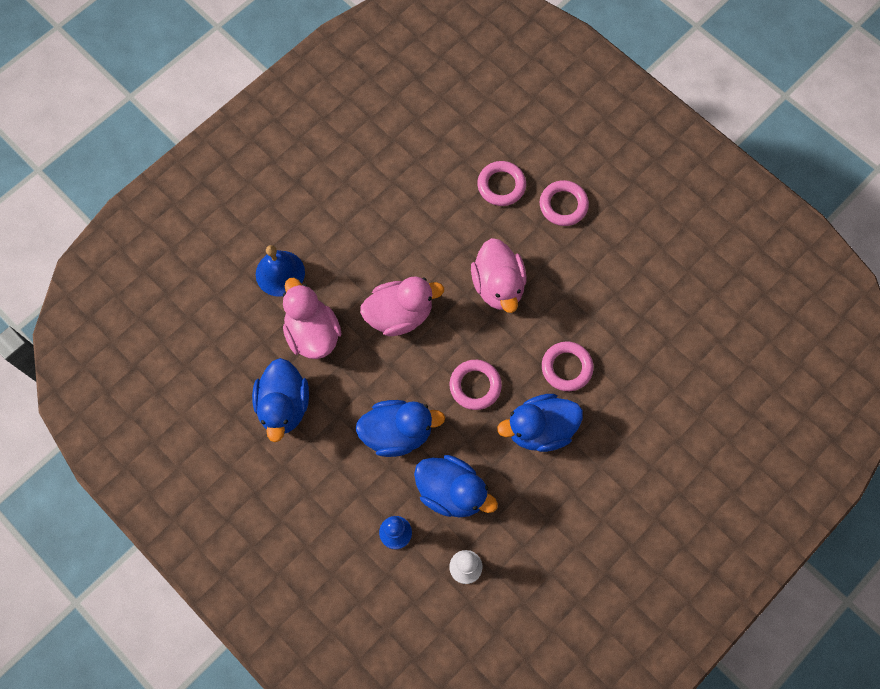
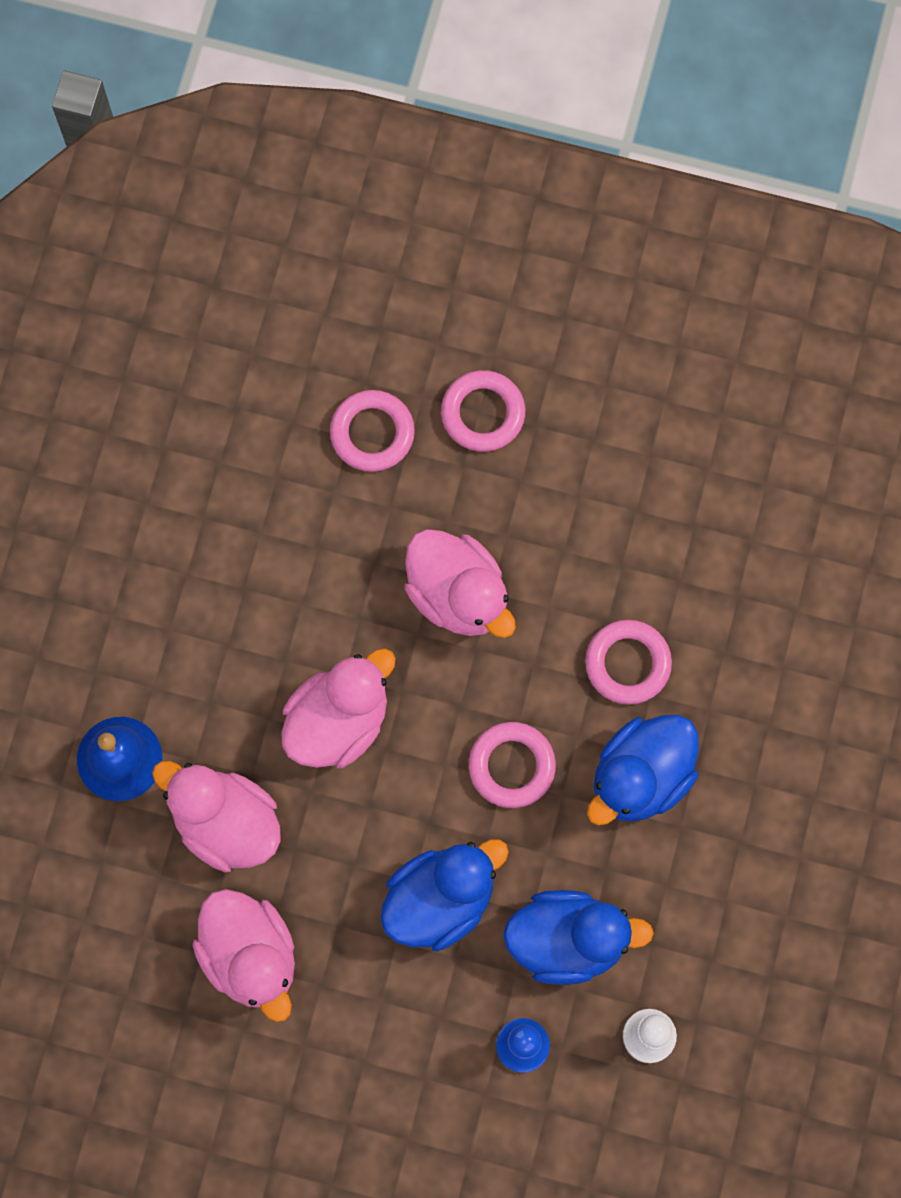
camera: 30 degrees left, 5 degrees up
blue duck [252,358,309,442] -> pink duck [192,889,295,1022]

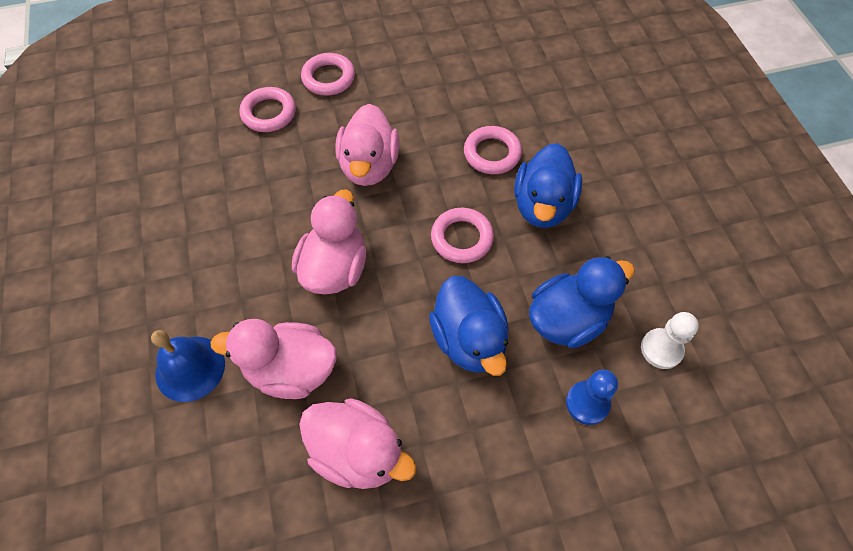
camera: 30 degrees left, 15 degrees down
blue duck [380,839,509,952] -> blue duck turned 135 degrees clockwise [429,276,508,376]
pink duck [405,529,516,638] -> pink duck turned 75 degrees clockwise [335,104,400,186]

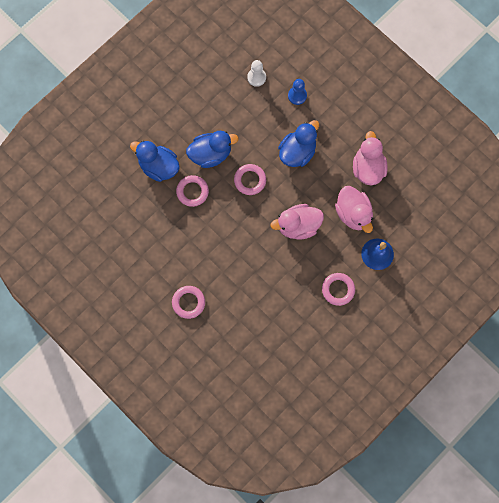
camera: 120 degrees left, 15 degrees up
pink ring [239,87,296,132] -> pink ring moved to [322,273,355,306]
pink duck [335,104,400,186] -> none
blue duck [529,256,635,348] -> blue duck moved to [130,141,180,182]

